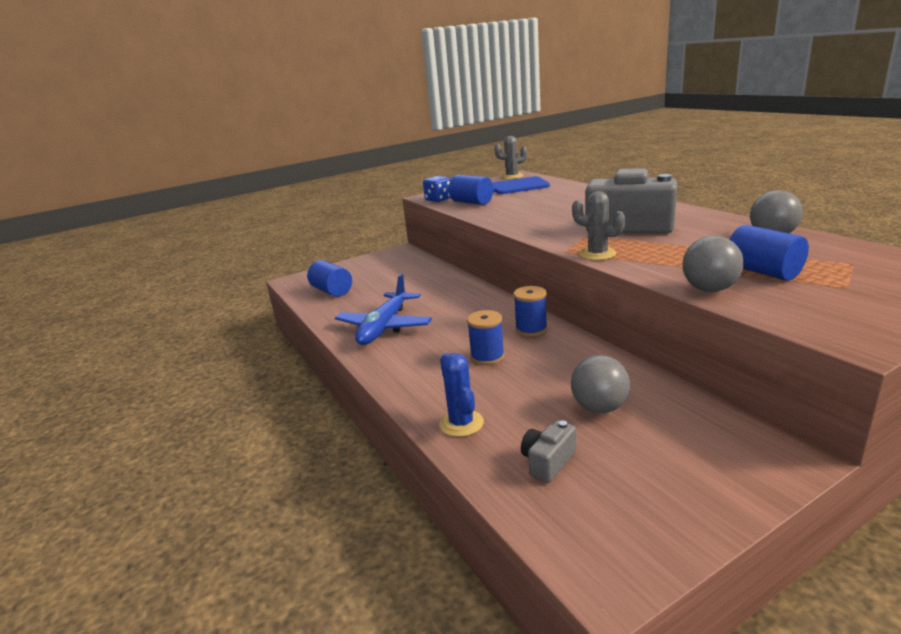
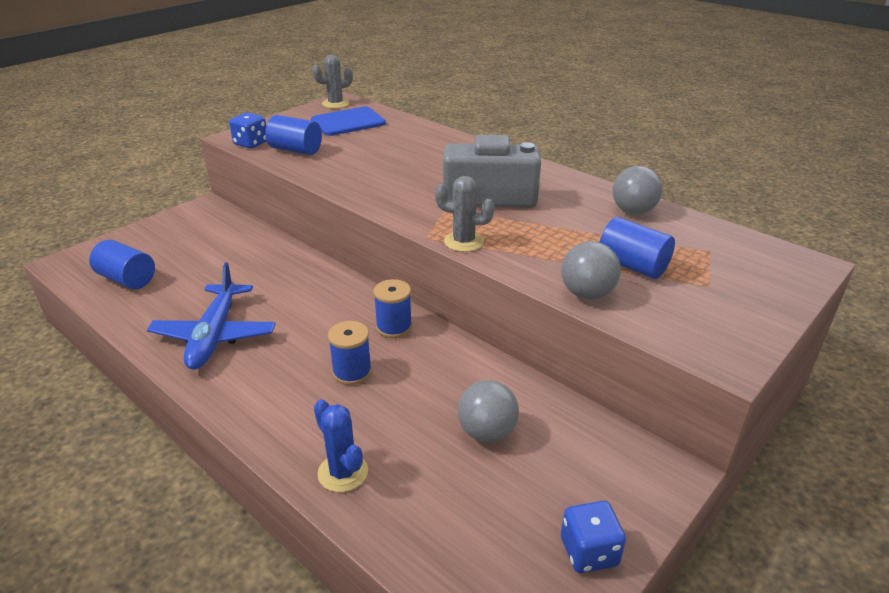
camera: 20 degrees left, 10 degrees up
grey camera [521,420,576,483] -> none
none -> blue dice [561,501,626,573]

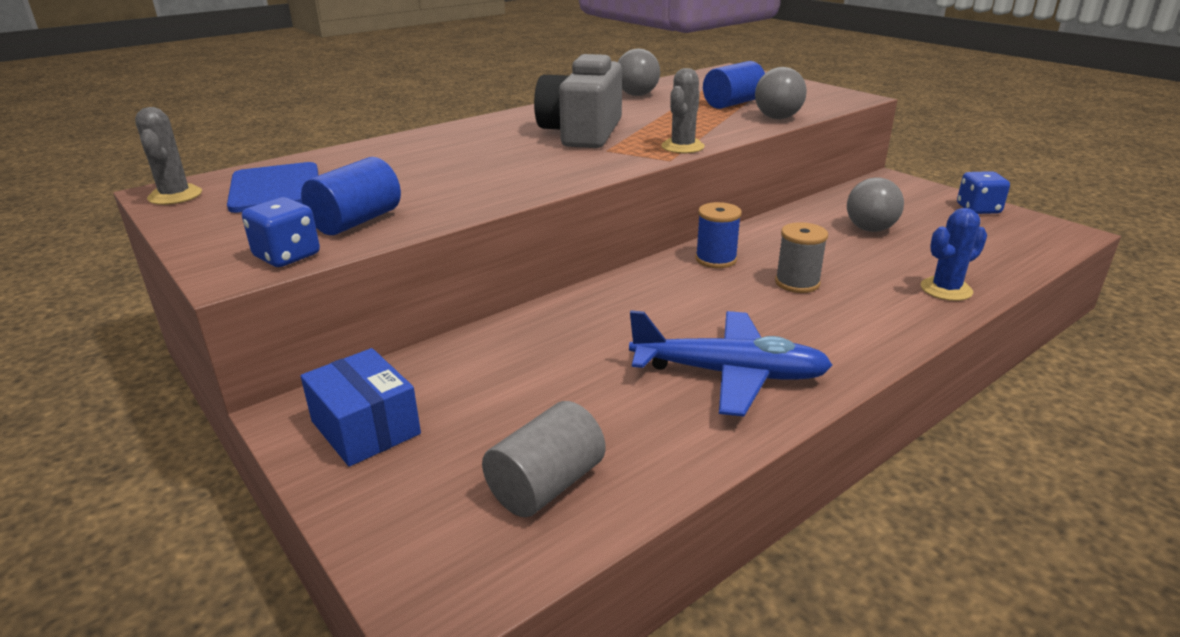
camera: 80 degrees left, 5 degrees down
blue cylinder [89,240,155,289] -> grey cylinder [482,401,606,517]
blue spool [328,321,372,385] -> grey spool [775,222,828,293]
none -> blue box [301,348,421,467]

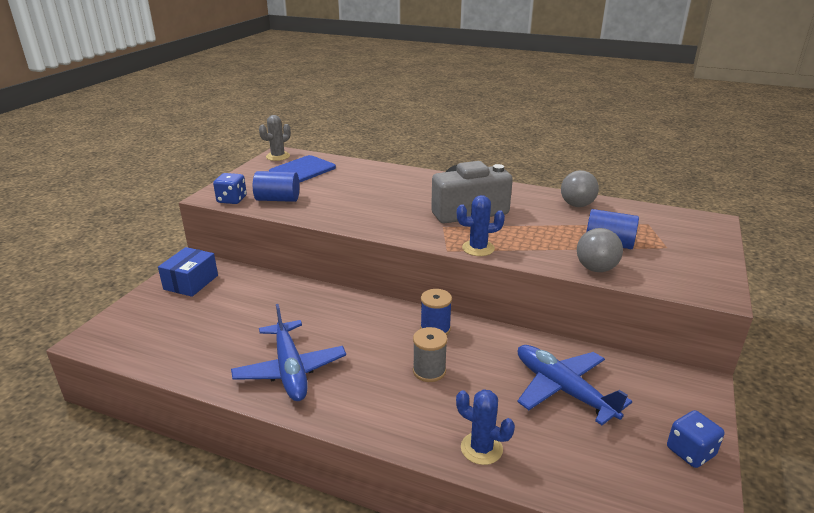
camera: 60 degrees right, 0 degrees up
grey cylinder [482,401,606,517] -> none
grey cactus [661,68,705,153] -> blue cactus [457,195,505,256]
grey ball [847,177,904,232] -> blue plane [517,345,633,425]

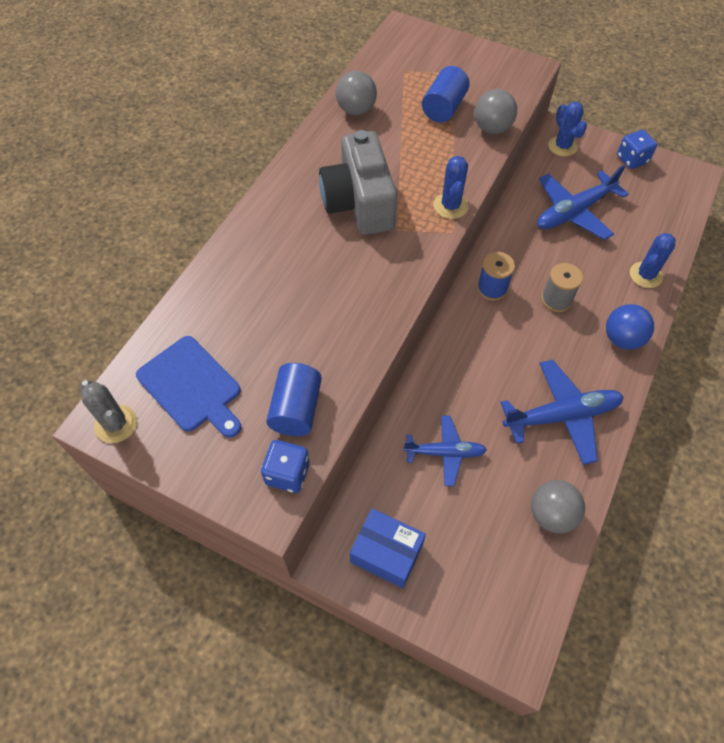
camera: 85 degrees left, 30 degrees up
none -> blue plane [404,416,487,486]
none -> grey ball [531,480,585,533]
none -> blue cactus [548,102,587,156]
none -> blue ball [606,304,654,350]

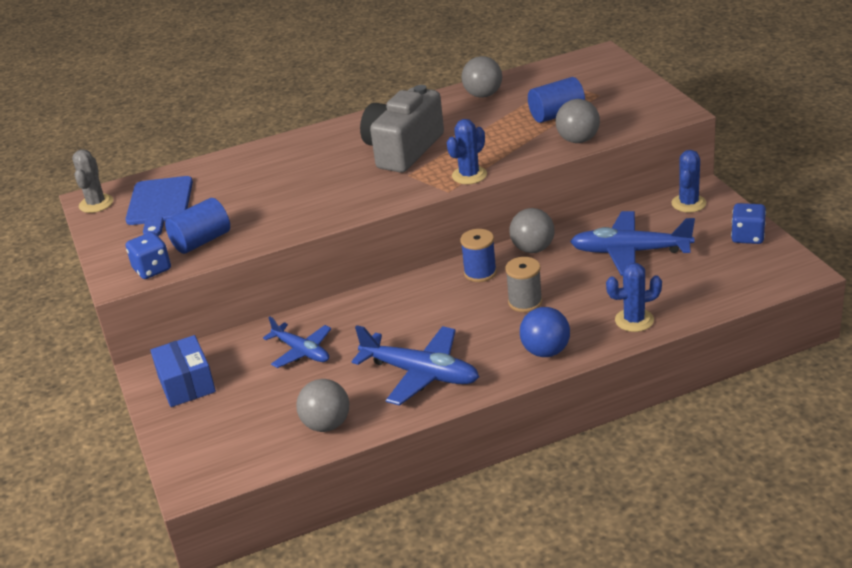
camera: 45 degrees right, 25 degrees down
none -> grey ball [509,208,555,253]

